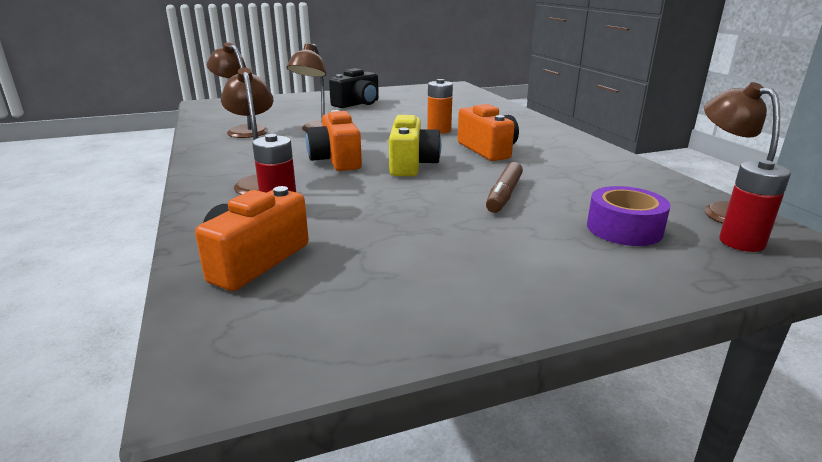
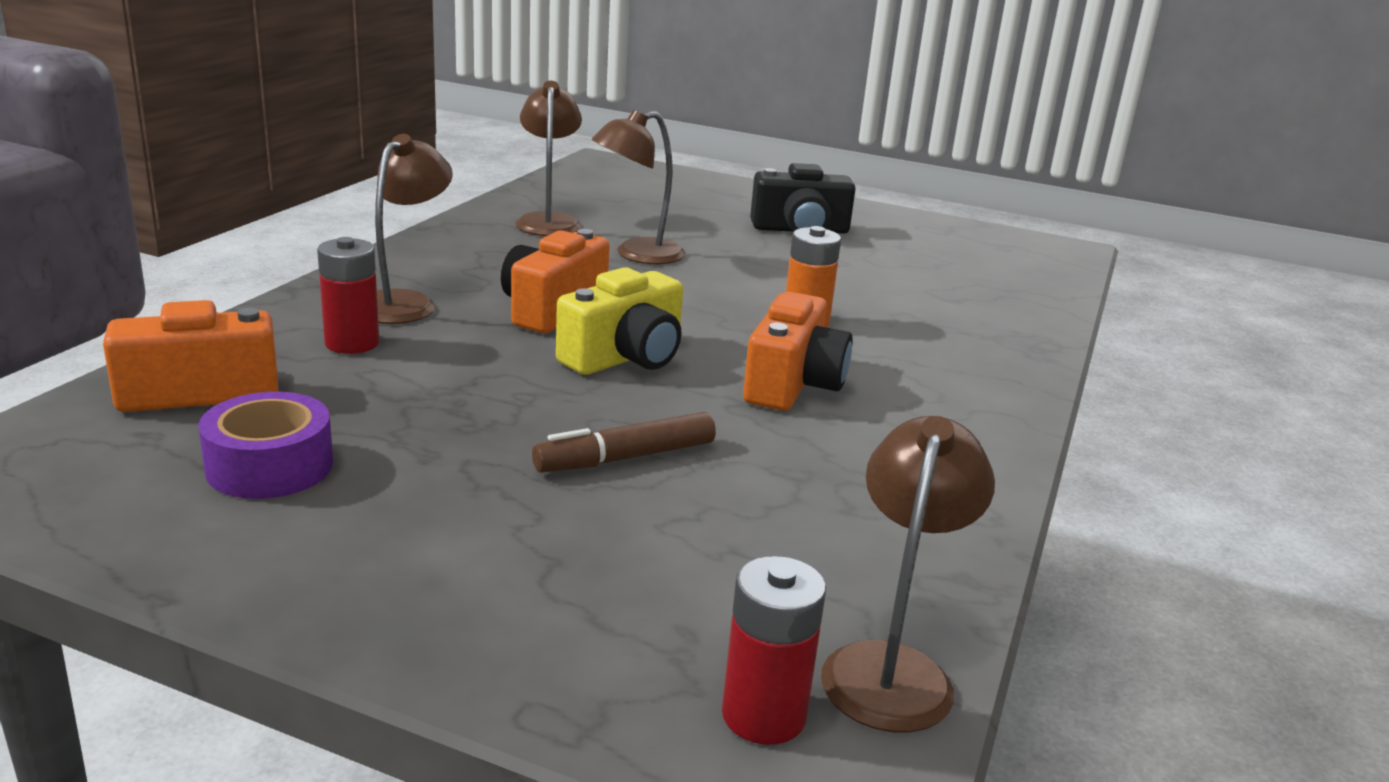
camera: 40 degrees right, 0 degrees up
purple tape [587,186,670,246] -> purple tape moved to [198,392,333,499]

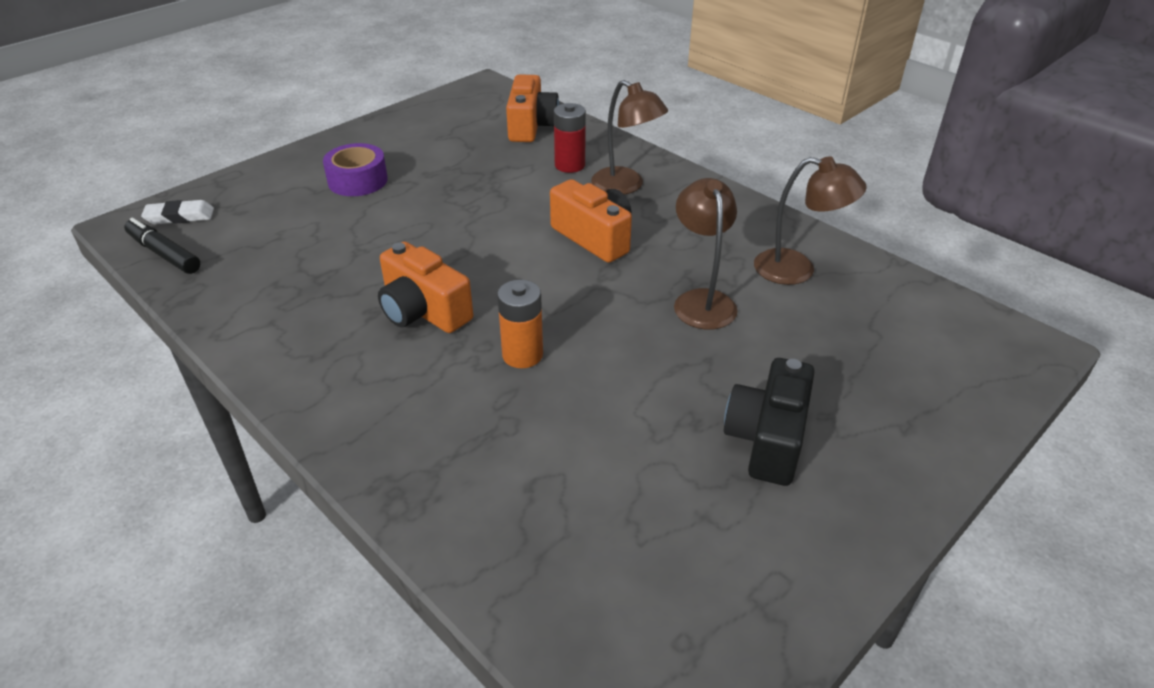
camera: 115 degrees right, 15 degrees up
purple tape [198,392,333,499] -> purple tape moved to [323,143,388,196]
brown marker [532,412,716,473] -> none
yellow camera [556,267,683,375] -> none
red battery [722,556,826,745] -> white eraser [141,200,214,224]
brown lamp [821,416,995,732] -> black marker [124,218,200,274]

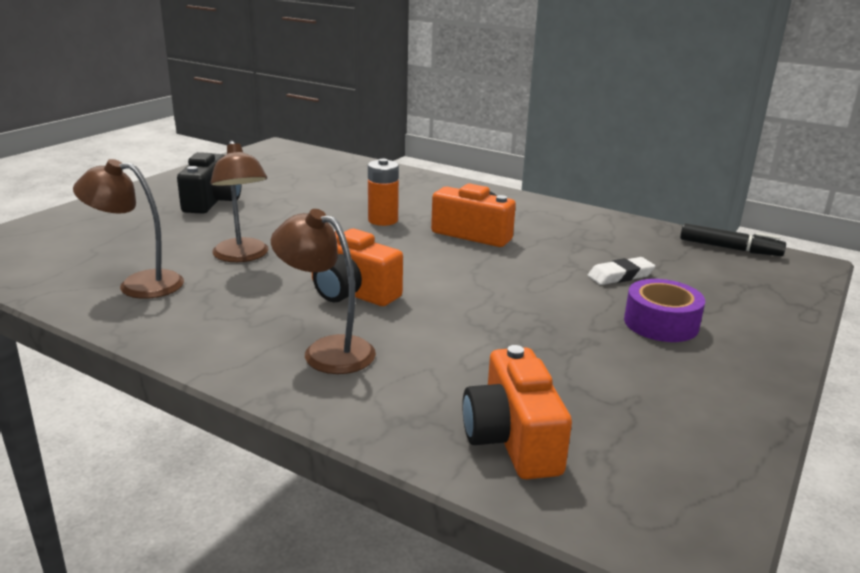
camera: 165 degrees right, 15 degrees down
white eraser [141,200,214,224] -> white eraser moved to [588,257,655,285]
red battery [554,103,586,173] -> none

